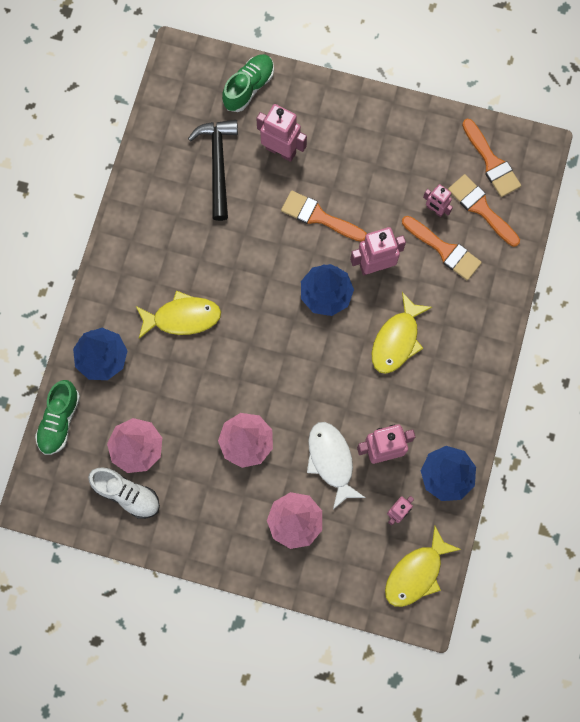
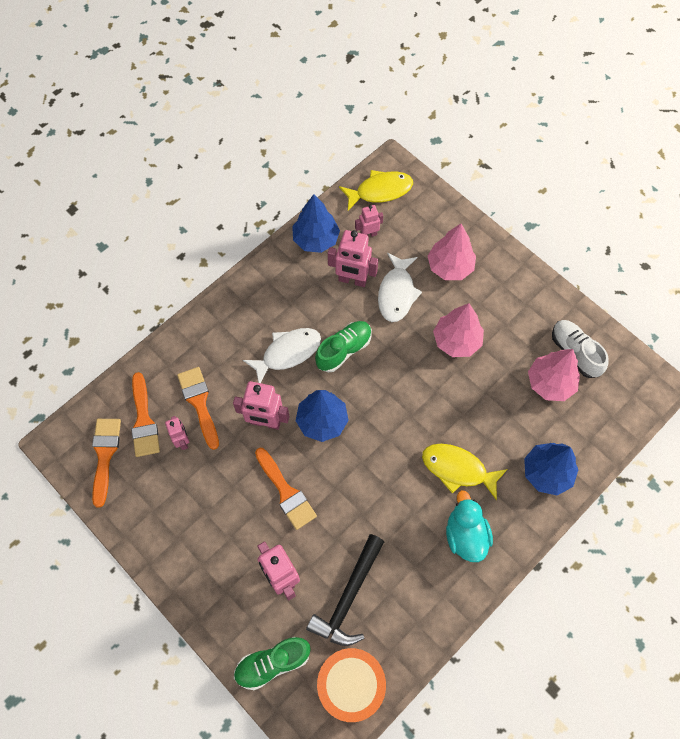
camera: 150 degrees left, 10 degrees down
green shoe [35,380,80,455] -> green shoe moved to [315,321,372,373]
yellow fish [372,292,432,374] -> white fish [243,328,321,383]
none -> orange drum [317,648,386,722]
none -> turquoise duck [446,490,493,562]

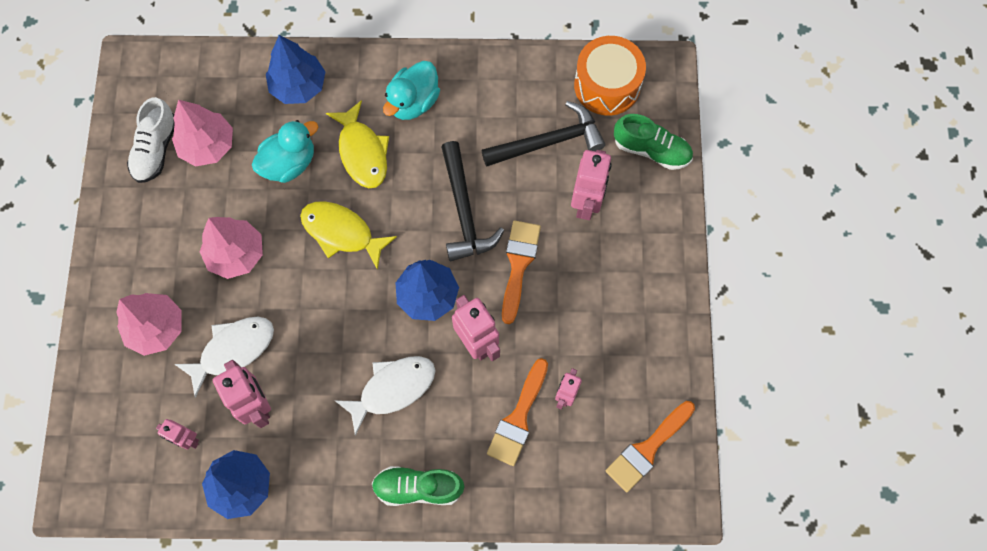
camera: 135 degrees left, 5 degrees up
orange brush [131,372,160,457] -> none
white fish [243,328,321,383] -> white fish turned 135 degrees clockwise [334,356,436,436]
green shoe [315,321,372,373] -> green shoe moved to [372,466,465,506]
yellow fish [339,170,413,211] -> yellow fish moved to [300,201,397,270]
none -> turquoise duck [252,120,318,183]
none -> black hammer [441,141,504,261]

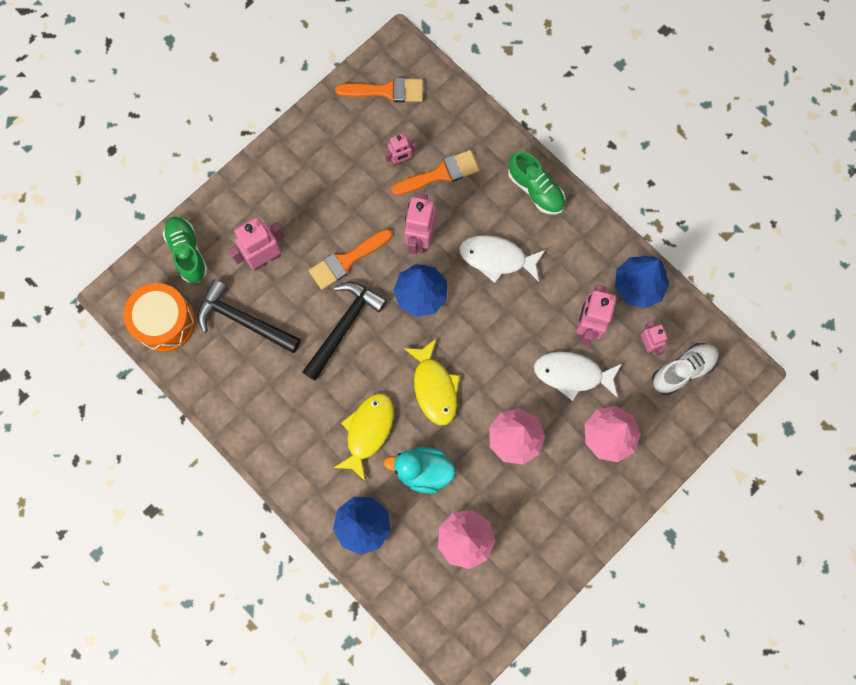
camera: 135 degrees left, 5 degrees up
white shoe [127,97,175,183] -> white shoe moved to [652,343,719,395]
turquoise duck [383,61,440,120] -> none

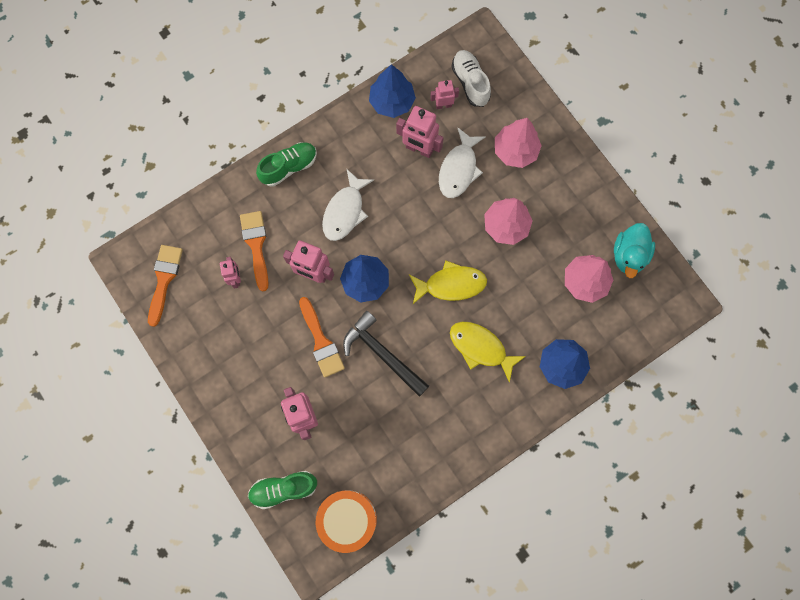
camera: 80 degrees left, 0 degrees up
black hammer [197,279,301,353] -> none
turquoise duck [384,447,456,494] -> turquoise duck moved to [614,223,655,278]

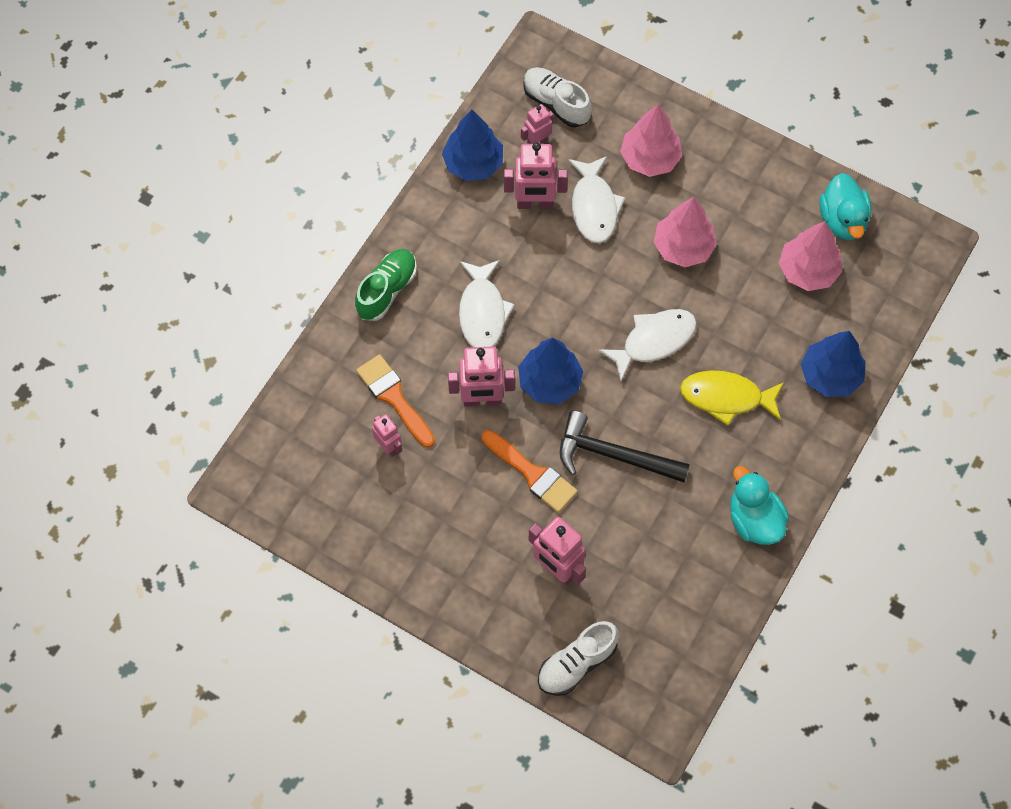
camera: 25 degrees left, 10 degrees down
orange brush [148,245,183,327] -> none
green shoe [248,471,317,509] -> white shoe [538,621,619,696]
orange drum [316,490,377,553] -> none
yellow fish [409,260,487,304] -> white fish [598,309,697,381]
none -> turquoise duck [730,466,789,545]

